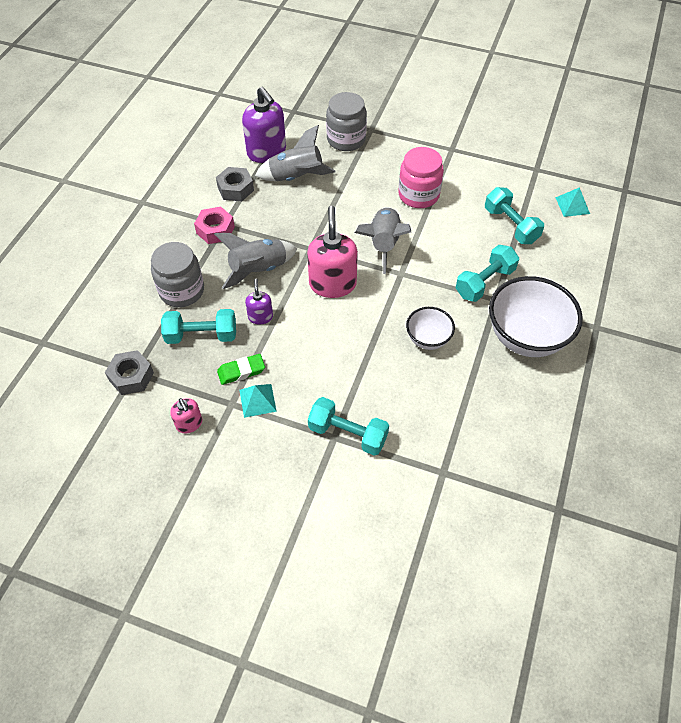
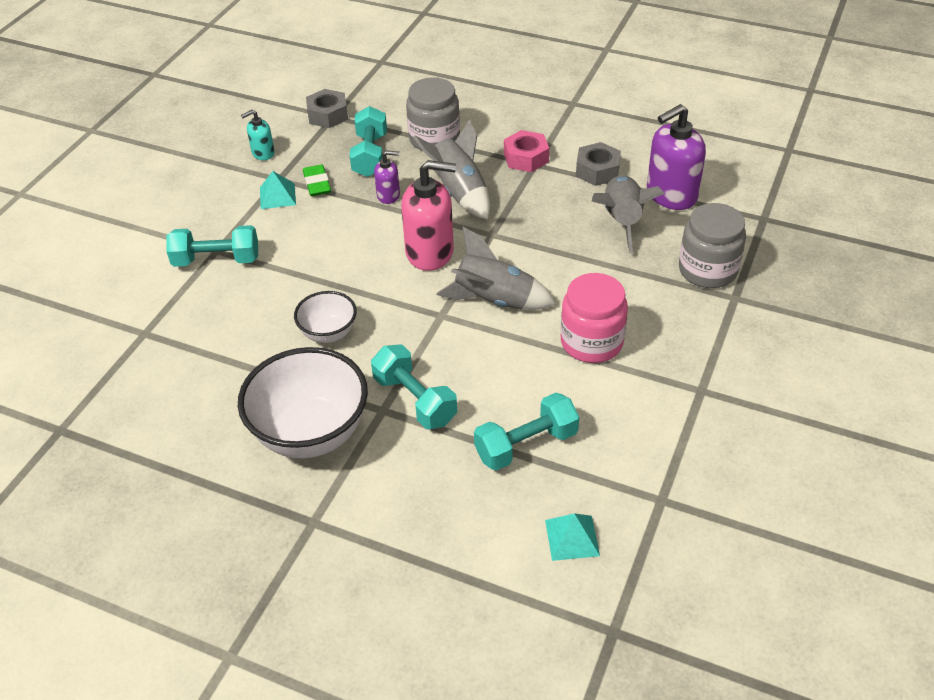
camera: 95 degrees right, 10 degrees down
pink soap dispenser [170,398,202,434] -> turquoise soap dispenser [241,110,275,160]
turquoise dumbbell [308,397,389,456] -> turquoise dumbbell turned 60 degrees clockwise [166,225,258,267]

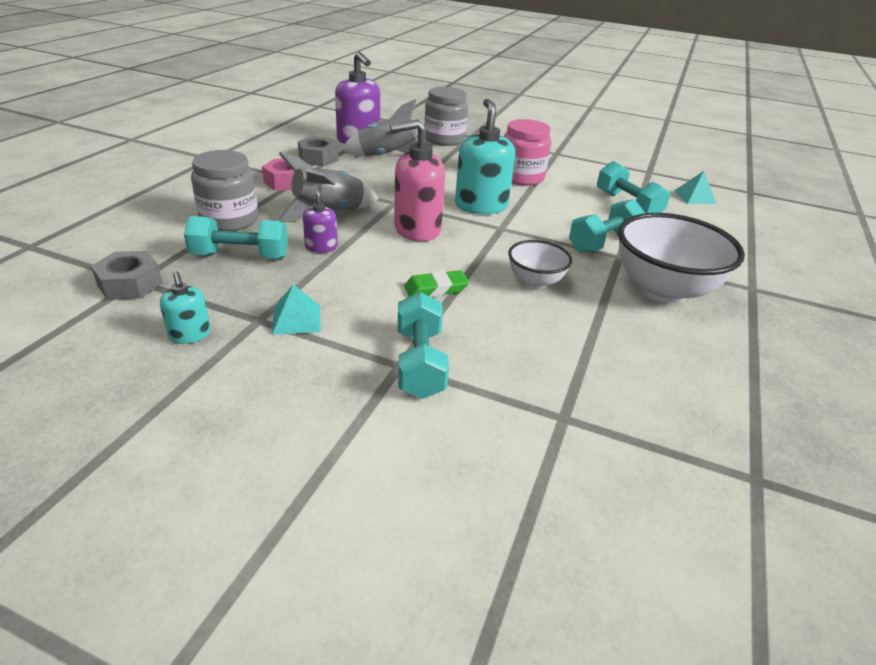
camera: 95 degrees left, 10 degrees down
green eraser [303,164,331,196] -> green eraser moved to [404,270,469,297]
pink soap dispenser [401,160,456,271] -> pink soap dispenser turned 105 degrees counterclockwise [390,119,445,241]
grey rocket [436,227,556,310] -> turquoise soap dispenser [455,99,515,214]

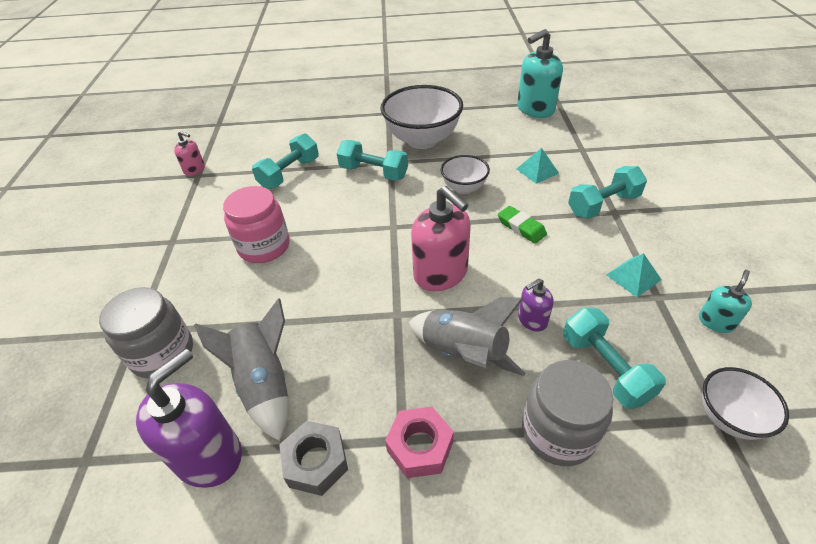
camera: 110 degrees left, 10 degrees up
grey nut [91,251,163,300] -> white bowl [702,367,789,440]
turquoise soap dispenser [455,99,515,214] -> turquoise soap dispenser moved to [517,29,563,118]
turquoise pyramid [674,171,716,204] -> turquoise pyramid moved to [517,148,559,184]
none -> pink soap dispenser [174,131,205,176]

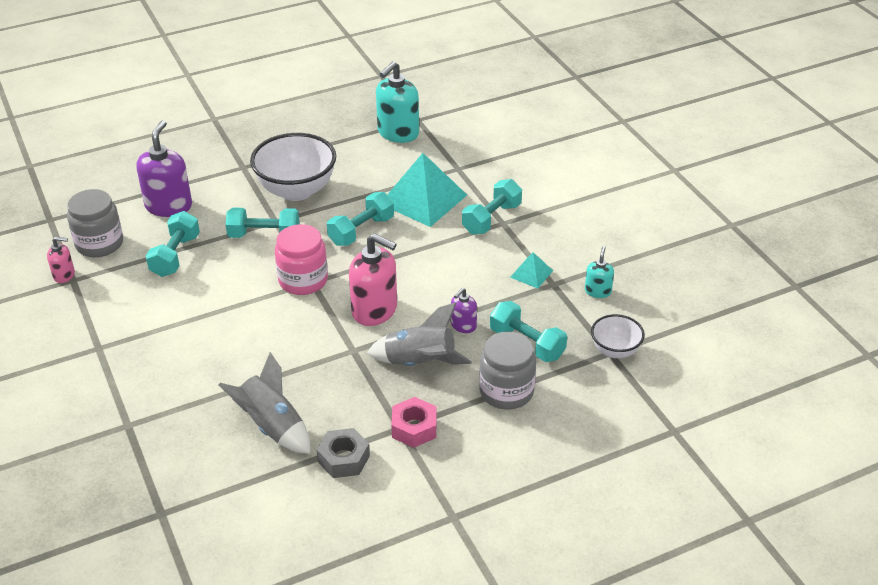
camera: 25 degrees left, 5 degrees down
grey jar [99,287,193,378] -> grey jar moved to [67,189,123,257]
purple soap dispenser [136,349,242,488] -> purple soap dispenser moved to [136,120,192,217]
pink jar [223,186,290,263] -> pink jar moved to [275,224,328,295]
white bowl [441,155,490,194] -> turquoise dumbbell [327,192,394,246]
green eraser [498,206,547,244] -> none
turquoise pyramid [517,148,559,184] -> turquoise pyramid [387,153,467,227], size x2.12

